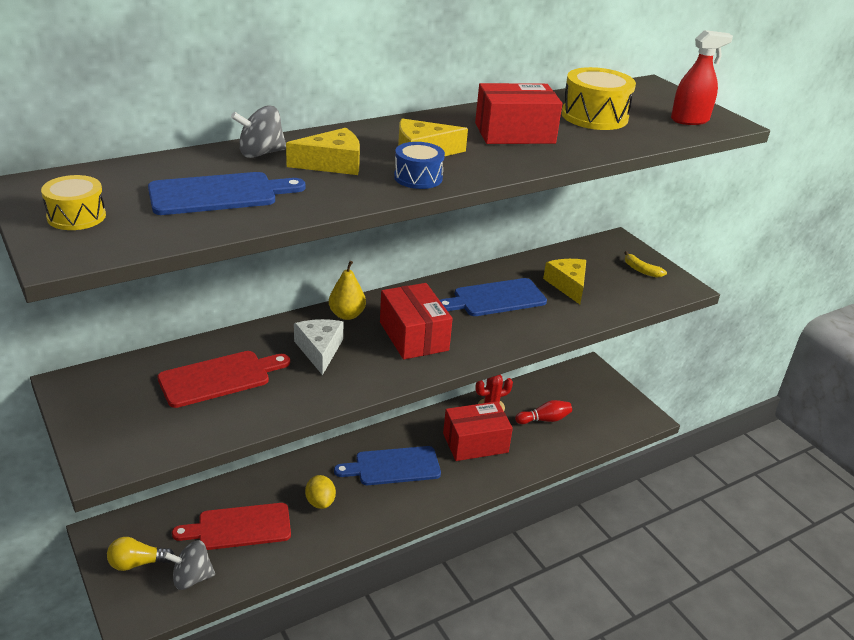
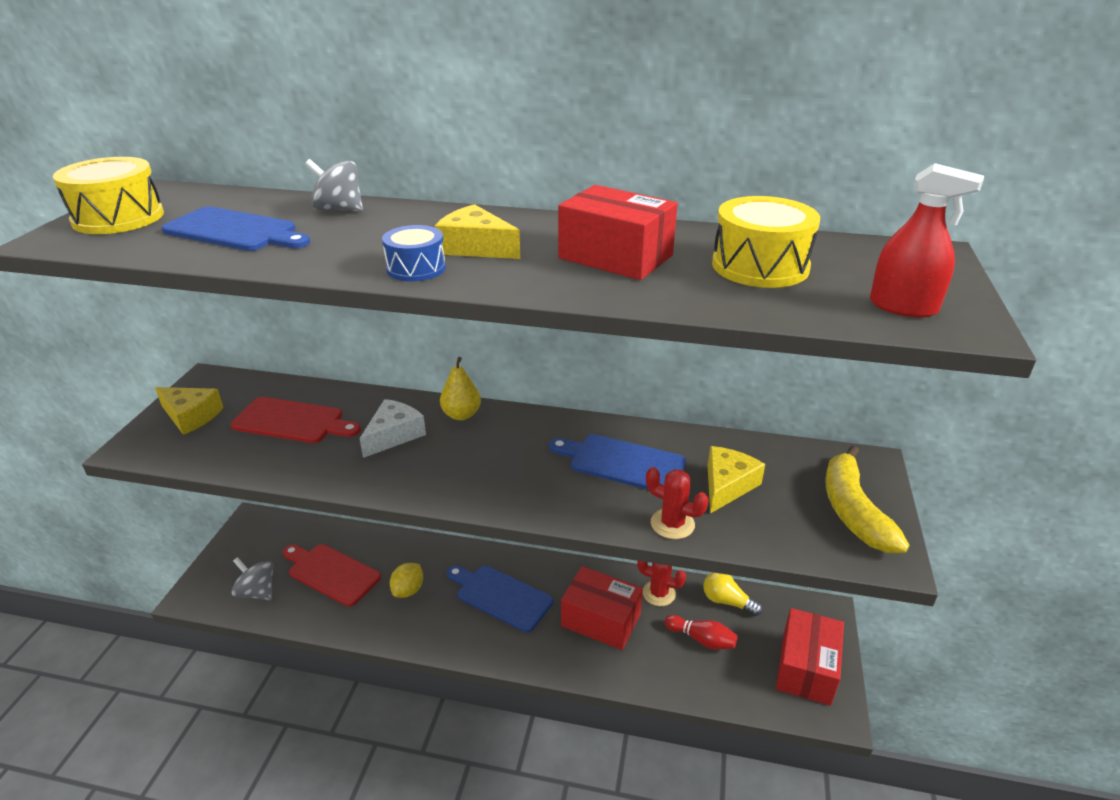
camera: 45 degrees right, 0 degrees up
yellow drum [41,175,106,230] -> yellow drum [53,157,164,234], size x1.63
yellow light bulb [107,537,175,571] -> yellow light bulb moved to [703,572,762,616]
yellow cheese [286,128,360,175] -> yellow cheese moved to [155,387,224,435]
red box [380,283,453,360] -> red box moved to [776,608,844,706]
yellow banana [624,251,667,278] -> yellow banana [825,446,909,553], size x2.03
none -> red cactus [646,467,709,539]

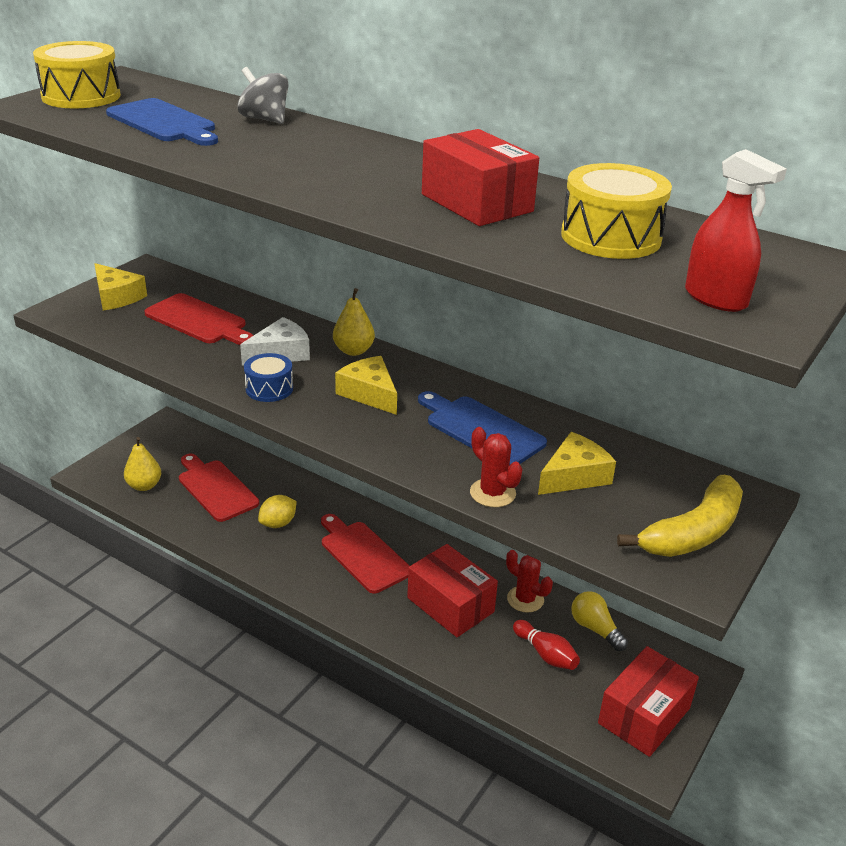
camera: 20 degrees right, 0 degrees up
grey spinning top [231,557,273,601] -> yellow pear [124,437,161,491]
blue drum [382,225,446,281] -> blue drum moved to [244,353,293,402]
yellow cheese [435,204,520,259] -> yellow cheese moved to [335,356,397,415]
blue cutting board [447,565,553,632] -> red cutting board [321,514,409,594]
yellow banana [825,446,909,553] -> yellow banana turned 150 degrees counterclockwise [617,475,743,557]

